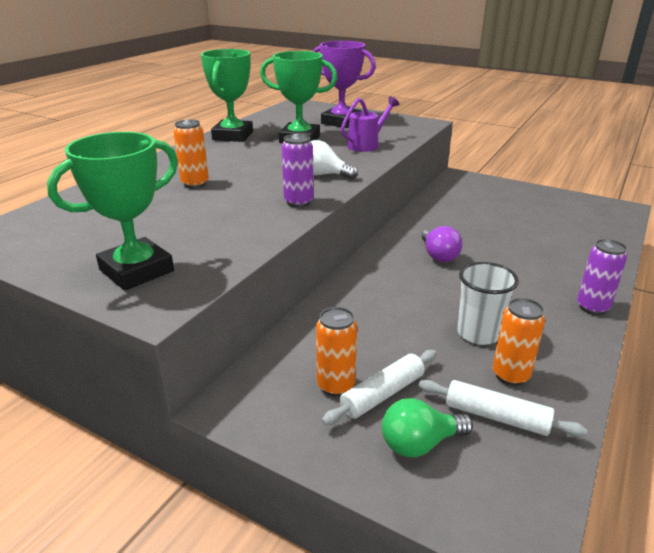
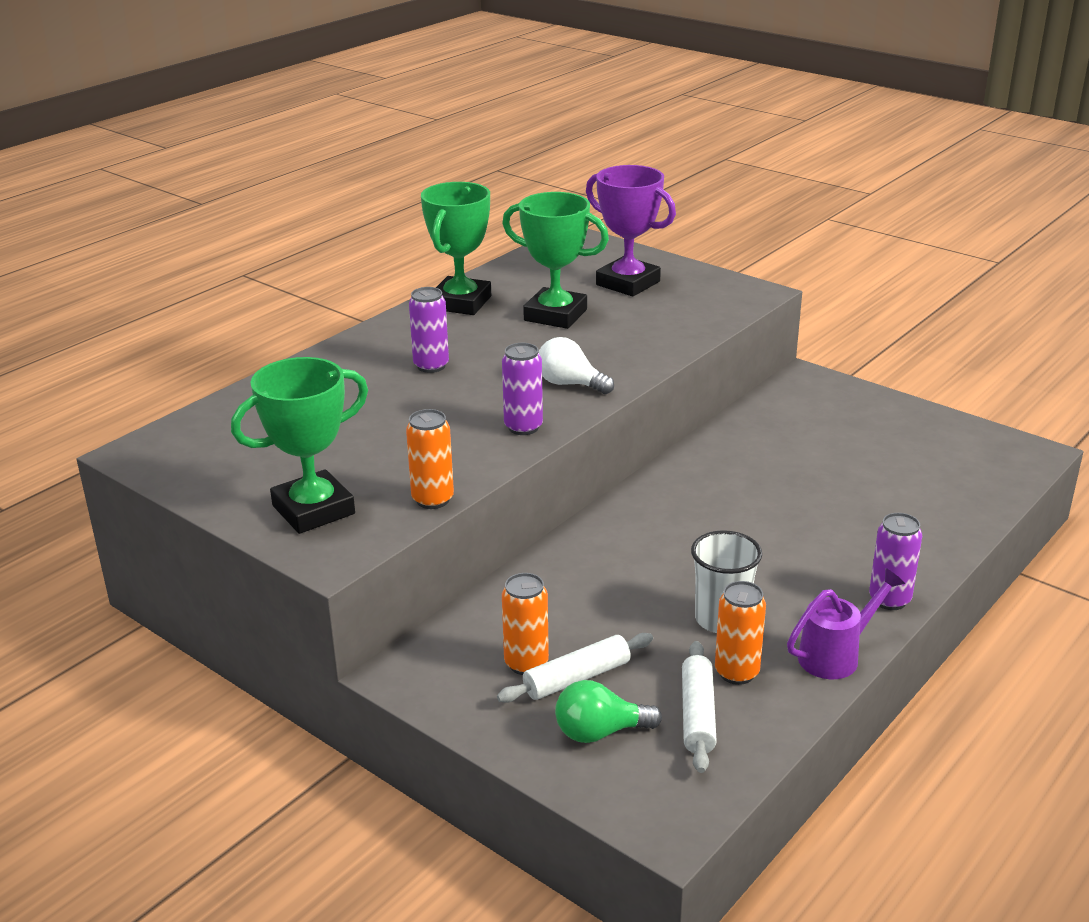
camera: 10 degrees right, 0 degrees up
orange can [173,119,209,188] -> orange can moved to [406,409,454,509]
purple watering can [341,96,399,152] -> purple watering can moved to [787,568,905,679]
white rolling pin [419,380,587,437] -> white rolling pin turned 60 degrees clockwise [682,641,717,773]
purple light bulb [422,226,463,262] -> none
none -> purple can [409,287,449,373]

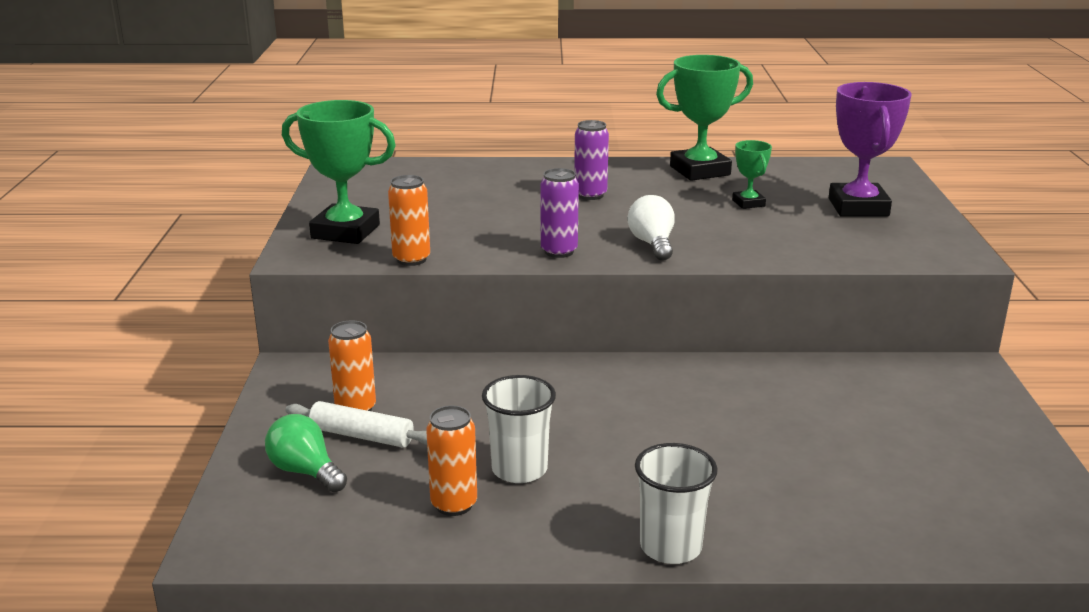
camera: 50 degrees right, 5 degrees down
green trophy [502,192,609,329] -> green trophy [732,140,772,209], size x0.51
white rolling pin [682,641,717,773] -> none
purple watering can [787,568,905,679] -> none
purple can [869,513,922,610] -> white cup [635,443,718,564]

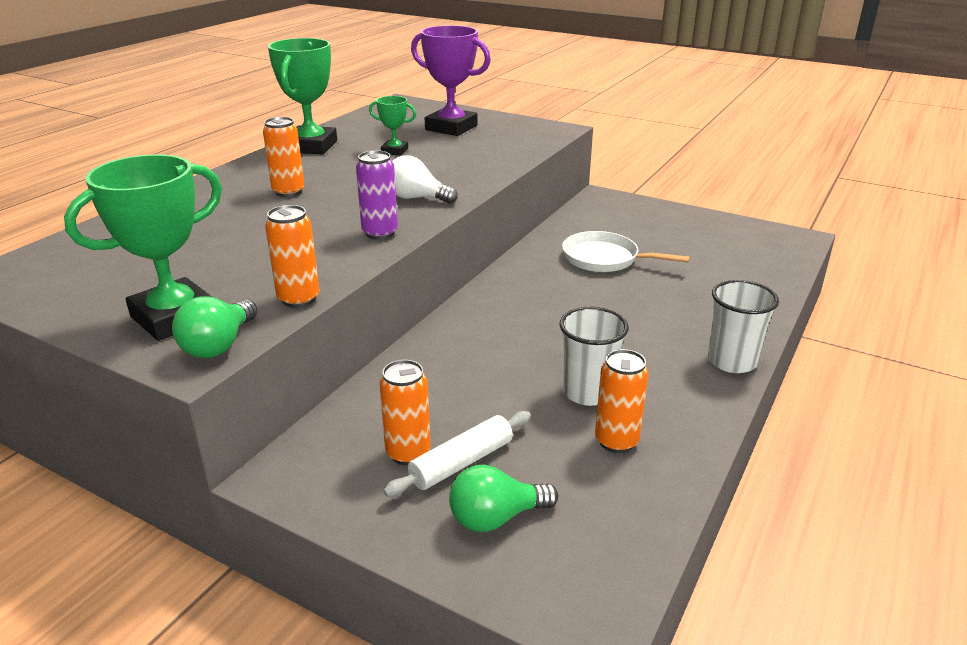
camera: 60 degrees left, 5 degrees up
purple can [574,120,609,200] -> orange can [263,117,304,197]
none -> green light bulb [172,296,258,358]
none -> white pan [562,231,690,272]

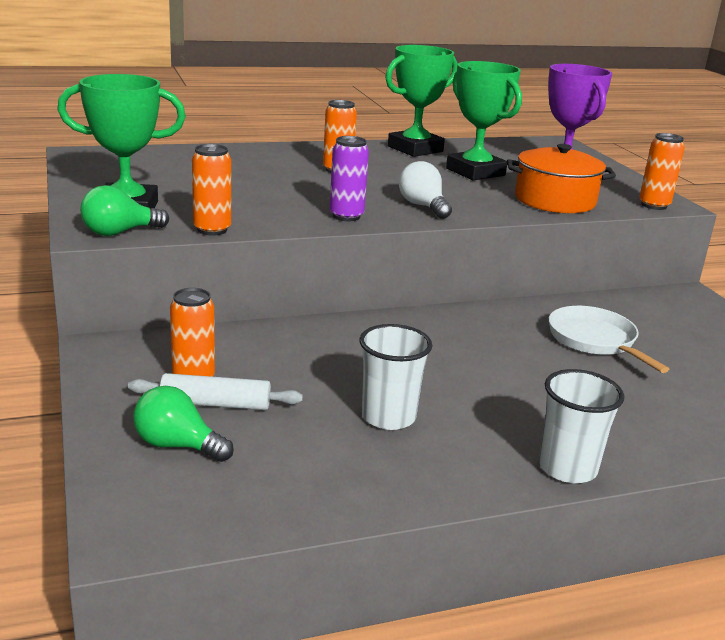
camera: 40 degrees right, 5 degrees down
green trophy [369,96,416,156] -> green trophy [446,61,522,181], size x1.95
orange can [595,349,649,453] -> orange can moved to [639,133,685,210]
none -> orange pot [507,144,616,213]

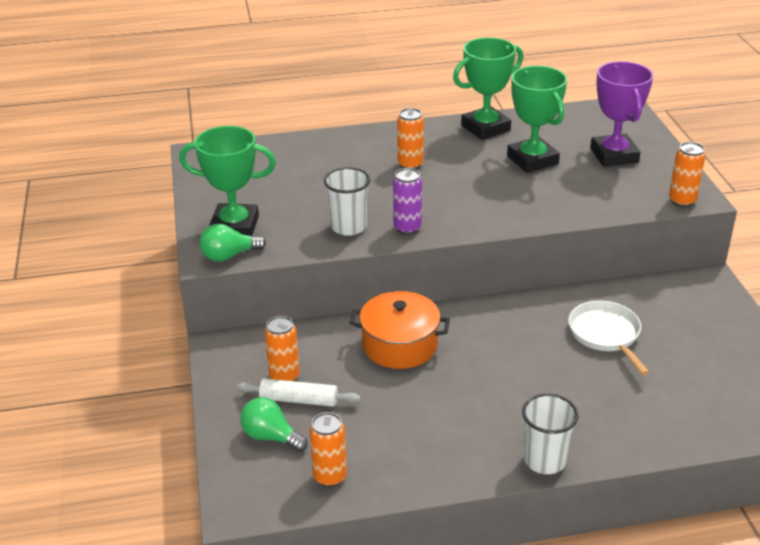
camera: 10 degrees right, 10 degrees up
orange can [192,144,231,236] -> orange can moved to [309,412,347,487]
white cup [359,324,432,430] -> white cup moved to [324,167,371,236]
white light bulb [399,161,452,219] -> none
orange pot [507,144,616,213] -> orange pot moved to [350,291,450,369]

